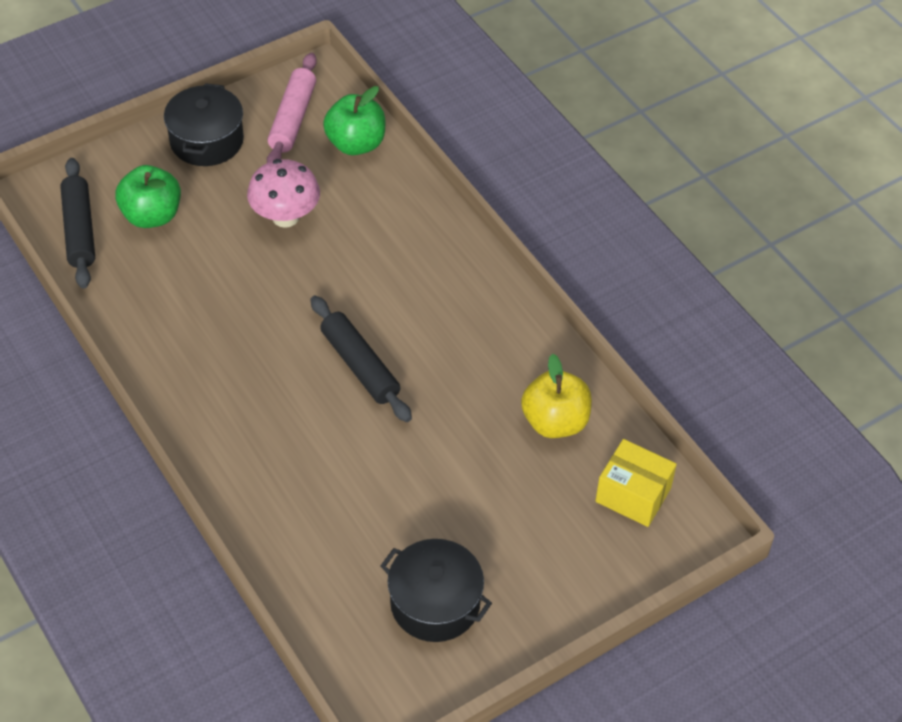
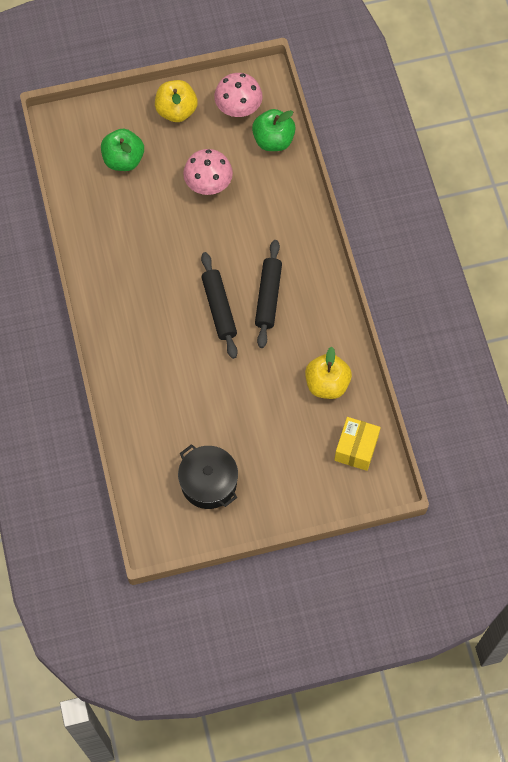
camera: 20 degrees right, 15 degrees up
black rolling pin [60,158,95,289] -> black rolling pin moved to [255,240,282,348]
black pot [164,83,244,166] -> yellow apple [155,80,198,122]
pink rolling pin [267,53,317,163] -> pink mushroom [214,73,263,117]
yellow box [596,439,677,527] -> yellow box turned 60 degrees clockwise [334,417,381,471]

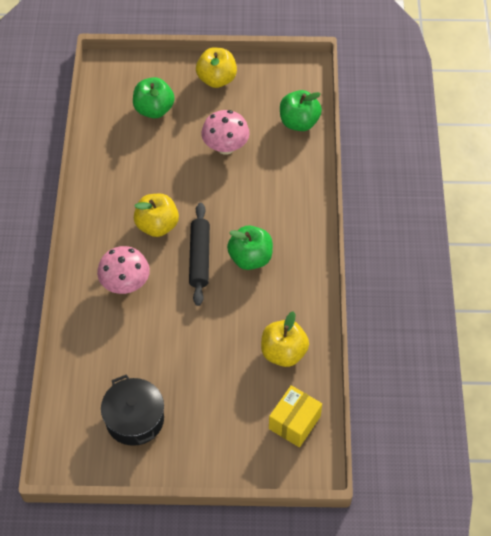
camera: 15 degrees right, 10 degrees down
pink mushroom [214,73,263,117] -> pink mushroom moved to [97,246,150,294]
black rolling pin [255,240,282,348] -> green apple [227,225,273,270]
none -> yellow apple [134,194,179,237]

